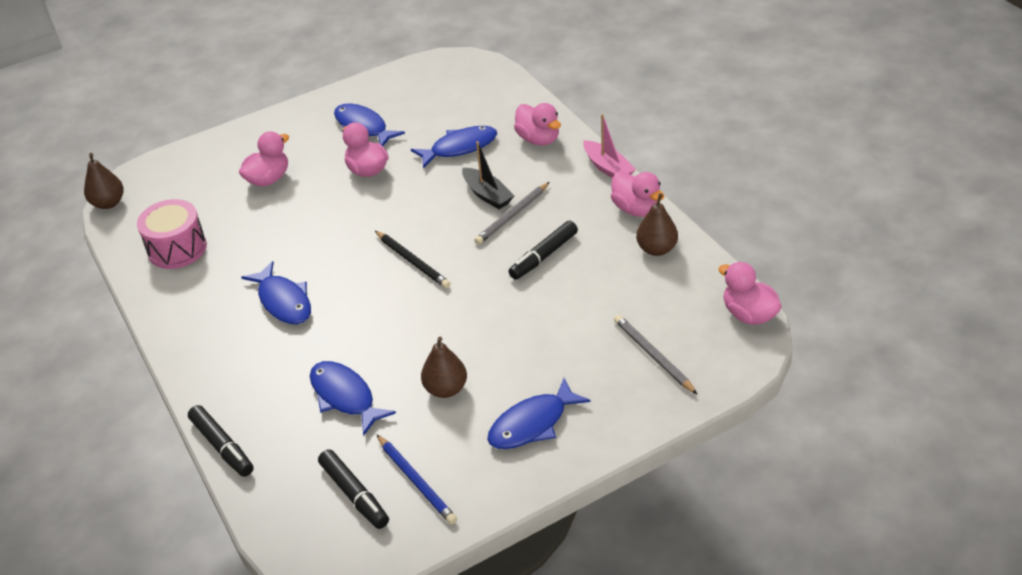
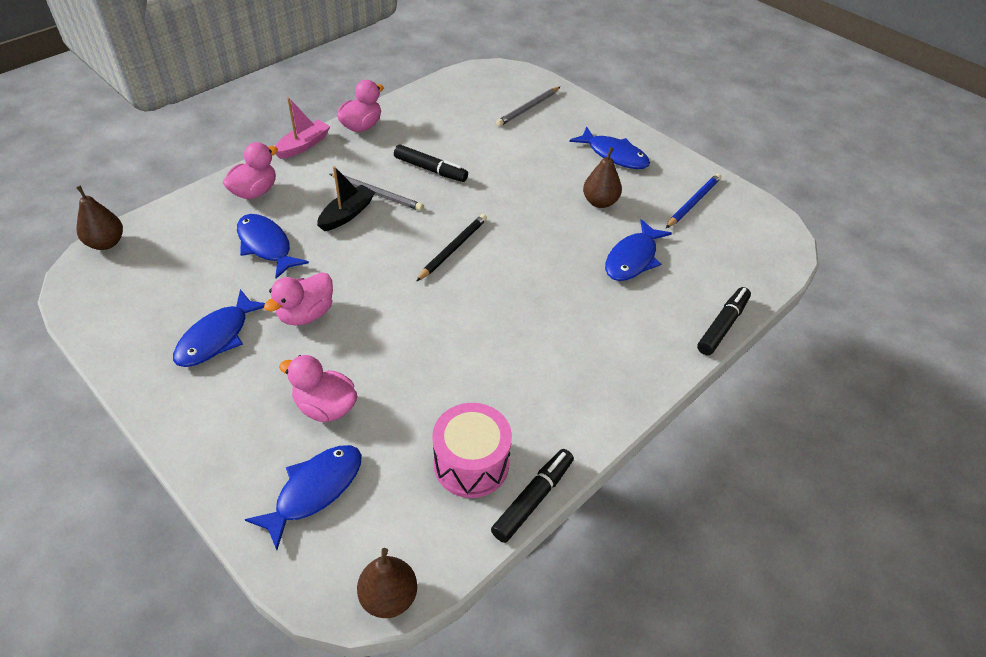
camera: 110 degrees left, 5 degrees up
blue fish [241,261,311,324] -> blue fish moved to [245,445,361,550]
black marker [318,449,389,529] -> black marker moved to [491,449,574,543]
brown pear [636,193,678,256] -> brown pear moved to [76,186,123,250]
pink duck [718,262,781,325] -> none

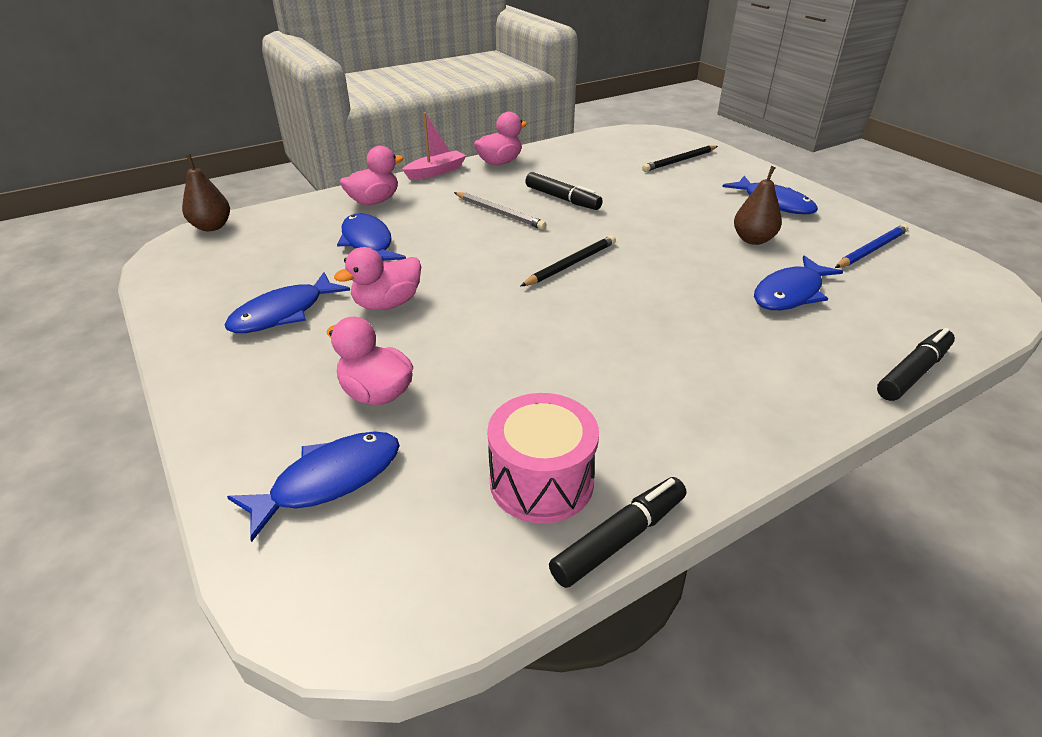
camera: 15 degrees right, 10 degrees down
black boat [317,166,375,231] -> none
brown pear [357,548,417,618] -> none
grey pencil [496,87,560,126] -> black pencil [642,146,718,172]

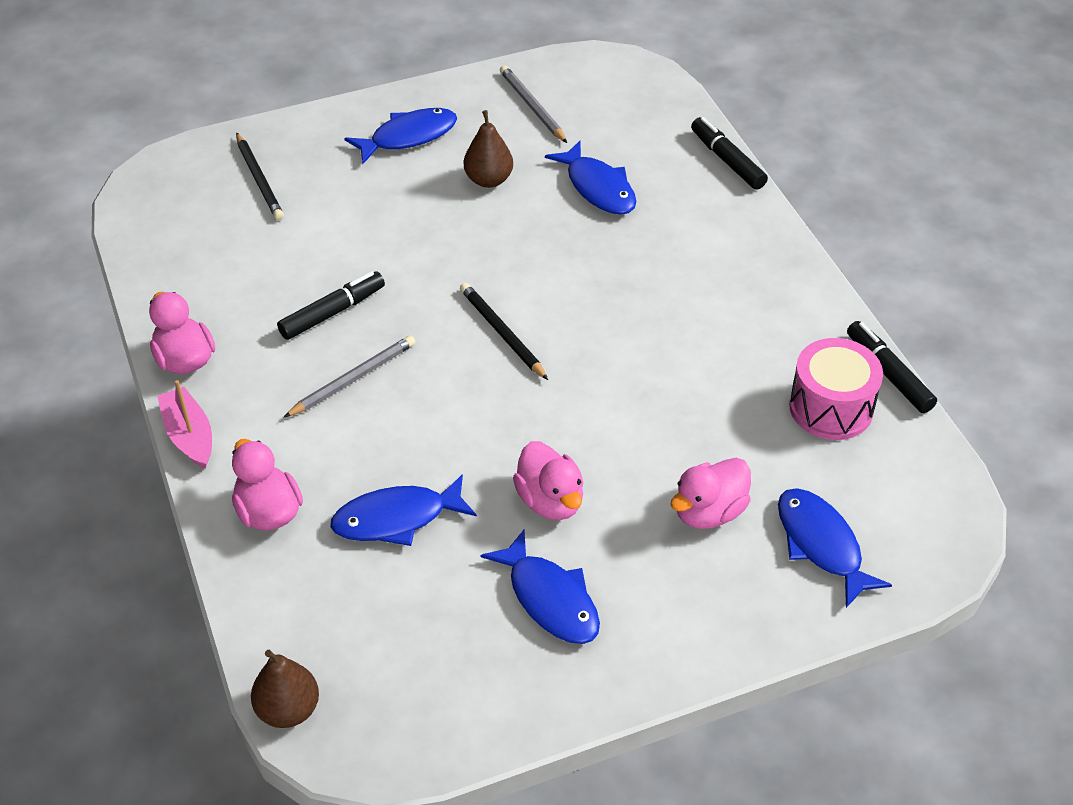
camera: 80 degrees left, 10 degrees up
blue pencil [835,224,909,268] -> grey pencil [500,65,567,143]

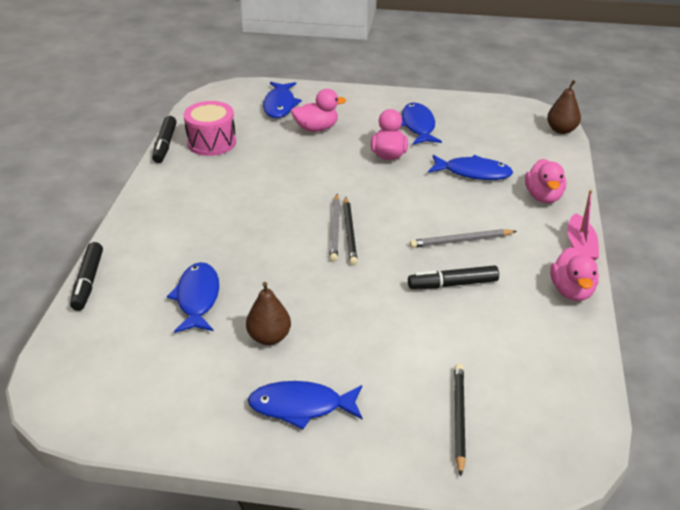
camera: 150 degrees left, 10 degrees down
grey pencil [500,65,567,143] -> grey pencil moved to [330,194,340,262]

